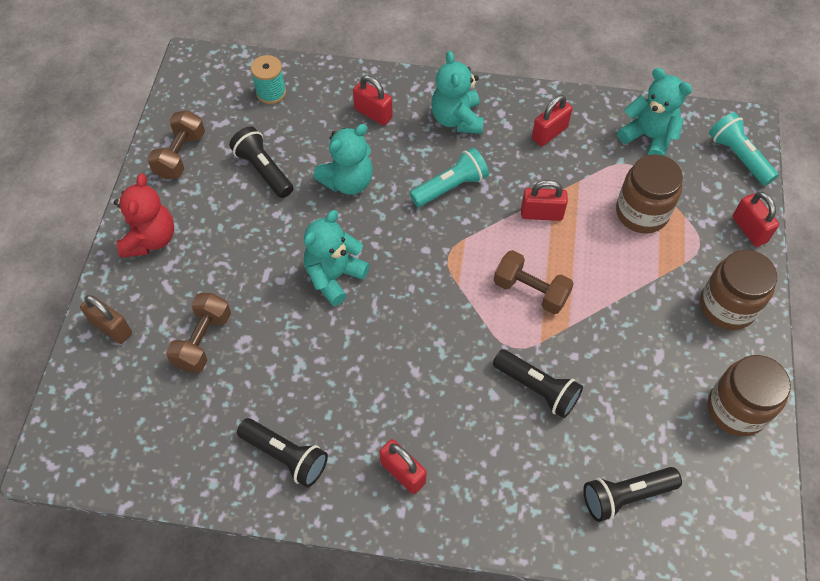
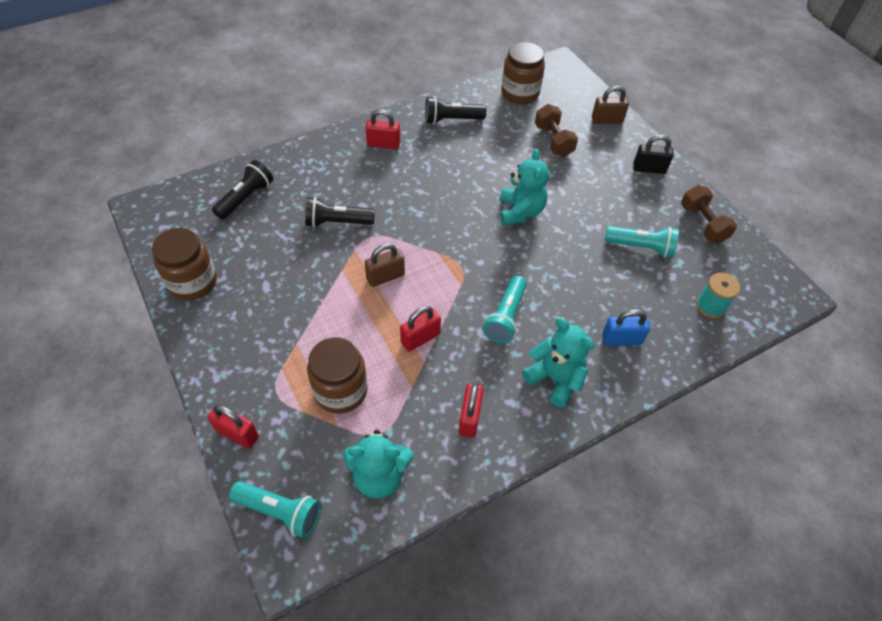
camera: 140 degrees right, 5 degrees down
red teddy bear [114,174,174,258] -> black padlock [633,135,674,174]
black flashlight [229,127,293,198] -> turquoise flashlight [605,226,679,258]
turquoise teddy bear [313,124,373,195] -> none
red padlock [353,75,393,126] -> blue padlock [602,309,650,346]
brown dumbbell [494,250,574,314] -> brown padlock [365,243,405,287]
brown jar [700,250,777,330] -> brown jar moved to [501,42,545,104]

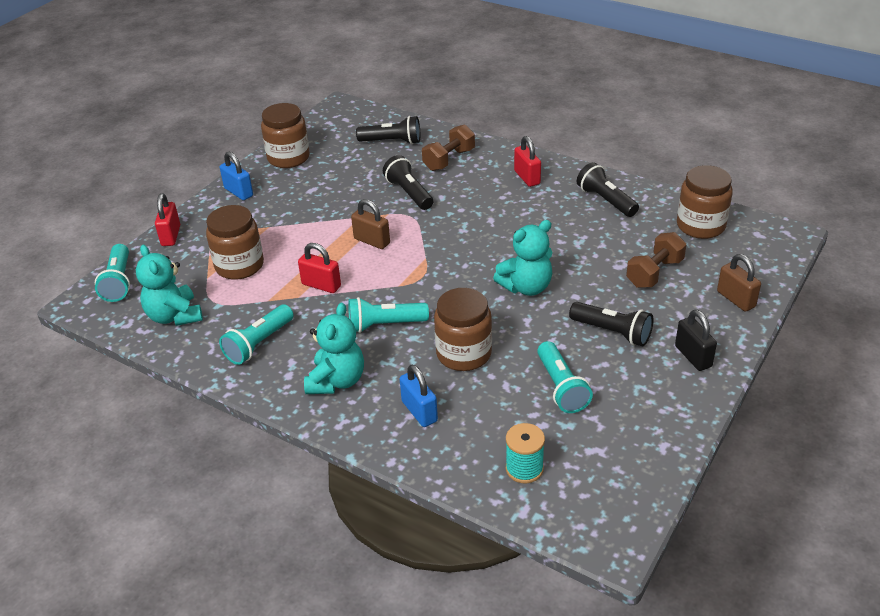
camera: 65 degrees right, 15 degrees down
red padlock [459,384,484,438] -> turquoise flashlight [219,304,293,365]
brown dumbbell [681,185,737,243] -> brown dumbbell moved to [422,124,475,171]
none -> blue padlock [220,152,253,200]
none -> brown jar [434,288,492,371]
none -> black flashlight [569,302,653,346]

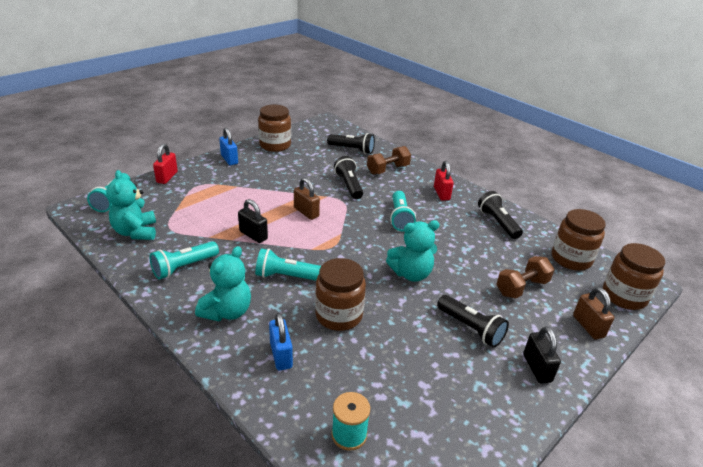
camera: 10 degrees right, 5 degrees down
brown jar [206,205,264,280] -> brown jar moved to [603,243,665,310]
red padlock [298,243,341,293] -> black padlock [238,199,268,243]
turquoise flashlight [537,341,593,413] -> turquoise flashlight moved to [390,191,416,232]

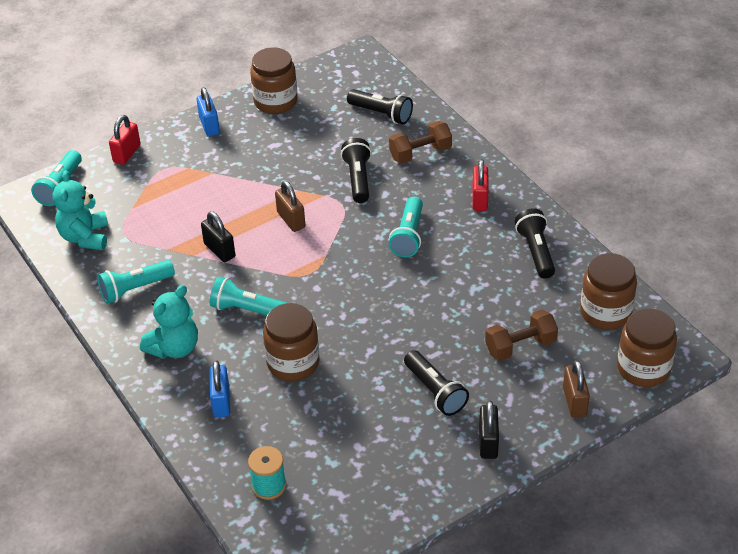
camera: 15 degrees right, 10 degrees up
turquoise teddy bear [386,220,440,282] -> none

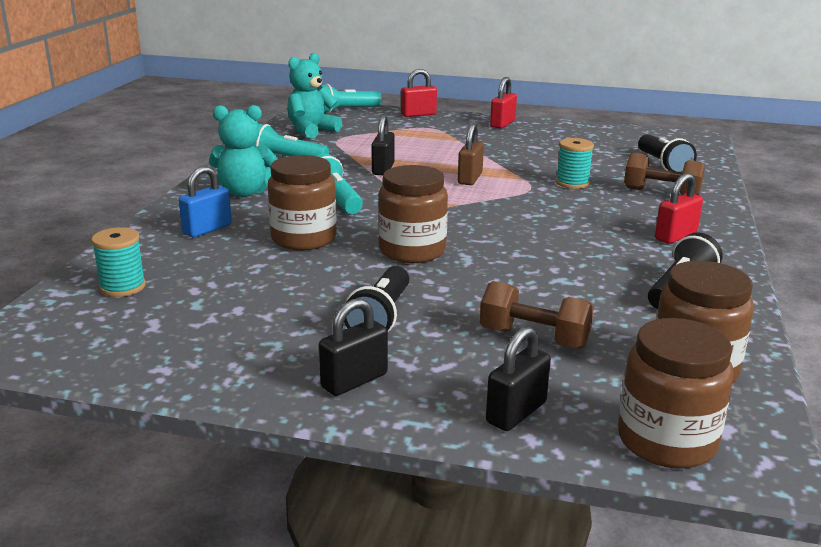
camera: 45 degrees right, 20 degrees down
blue padlock [197,87,220,137] -> red padlock [490,77,517,129]
brown jar [250,47,298,114] -> brown jar moved to [378,165,448,263]
black flashlight [341,138,371,203] -> turquoise spool [556,138,594,189]
turquoise flashlight [389,196,423,257] -> none
brown padlock [563,360,590,418] -> black padlock [486,326,551,431]

